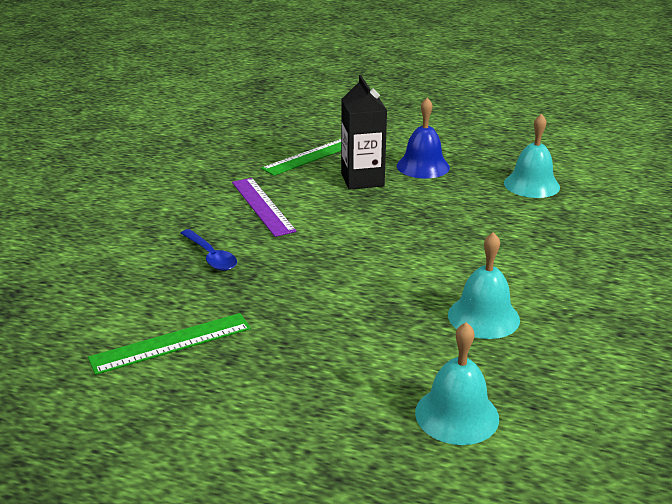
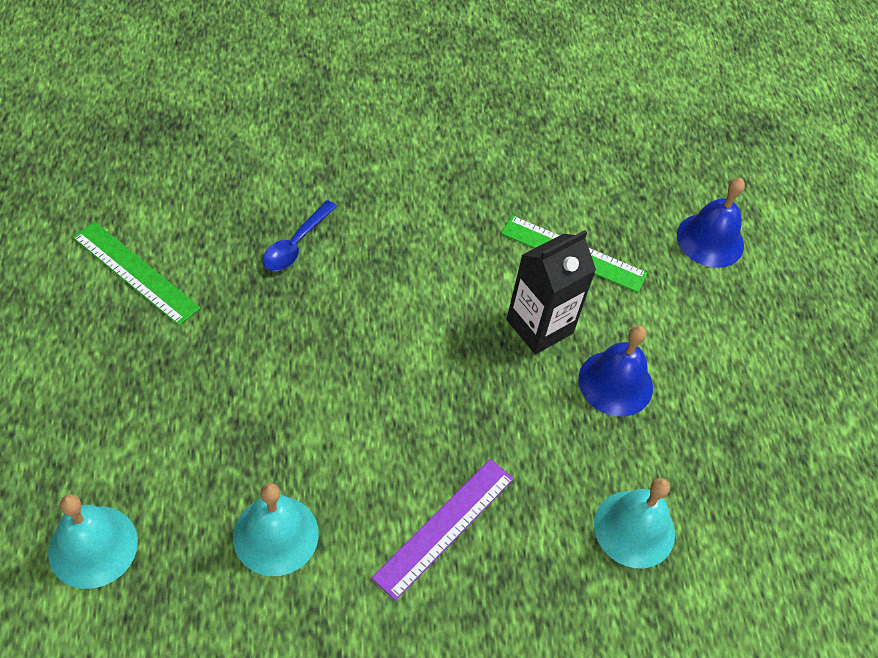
camera: 60 degrees right, 25 degrees up
purple ruler [232,178,297,237] -> purple ruler moved to [371,459,514,601]
none -> blue bell [677,178,745,268]

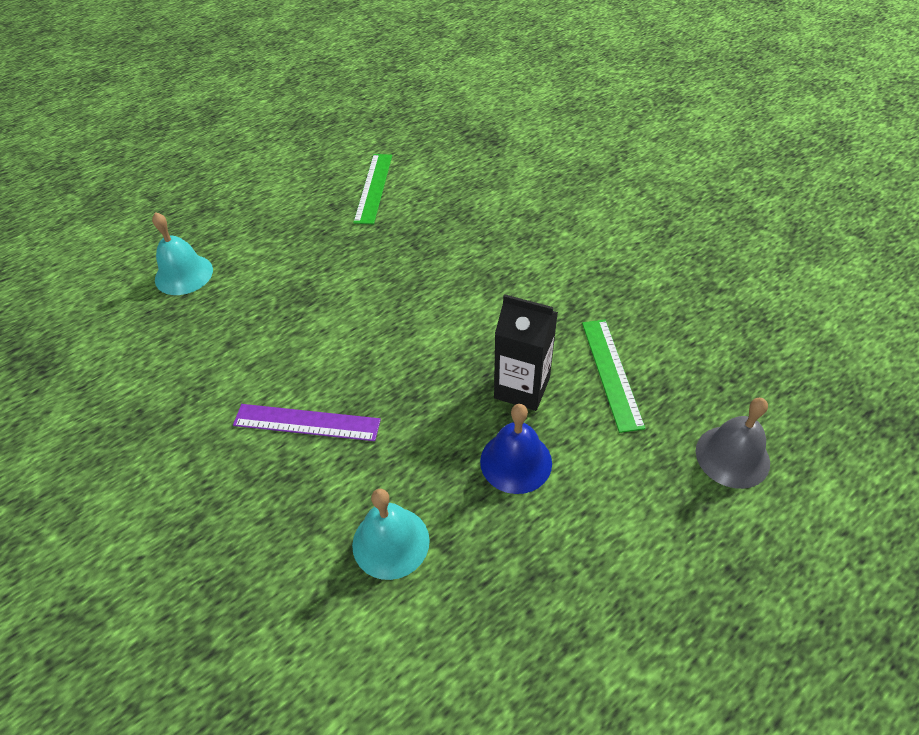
camera: 65 degrees right, 5 degrees down
turquoise bell [233,483,319,576] -> none
blue spoon [263,200,337,271] -> none
blue bell [677,178,745,268] -> grey bell [696,398,770,489]

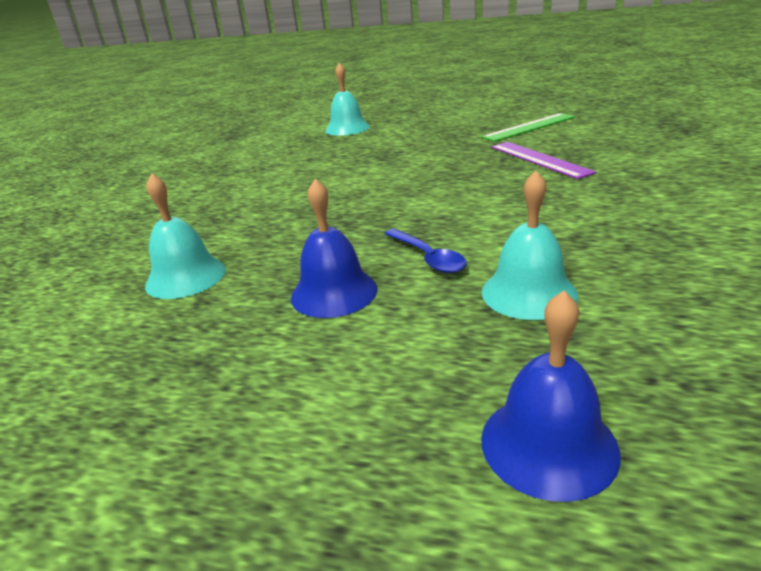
camera: 55 degrees right, 20 degrees down
purple ruler [233,404,381,441] -> purple ruler moved to [491,142,596,179]
black carton [494,294,558,411] -> blue spoon [385,229,467,273]
green ruler [582,320,646,433] -> turquoise bell [482,171,578,320]
grey bell [696,398,770,489] -> blue bell [481,290,621,502]

